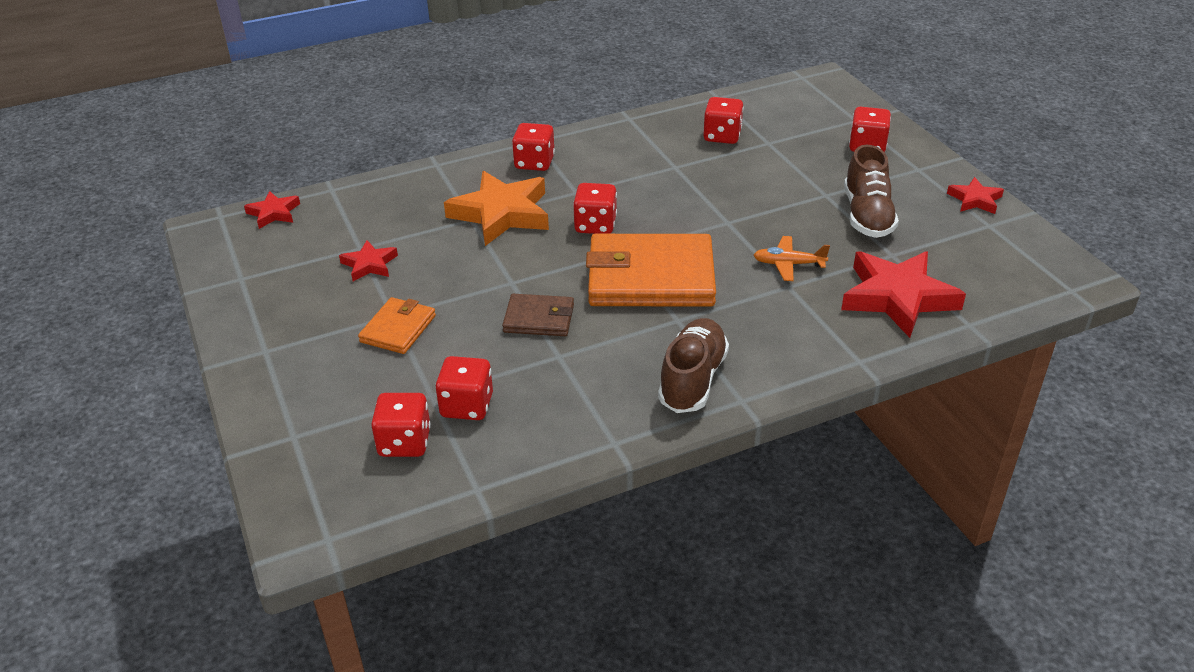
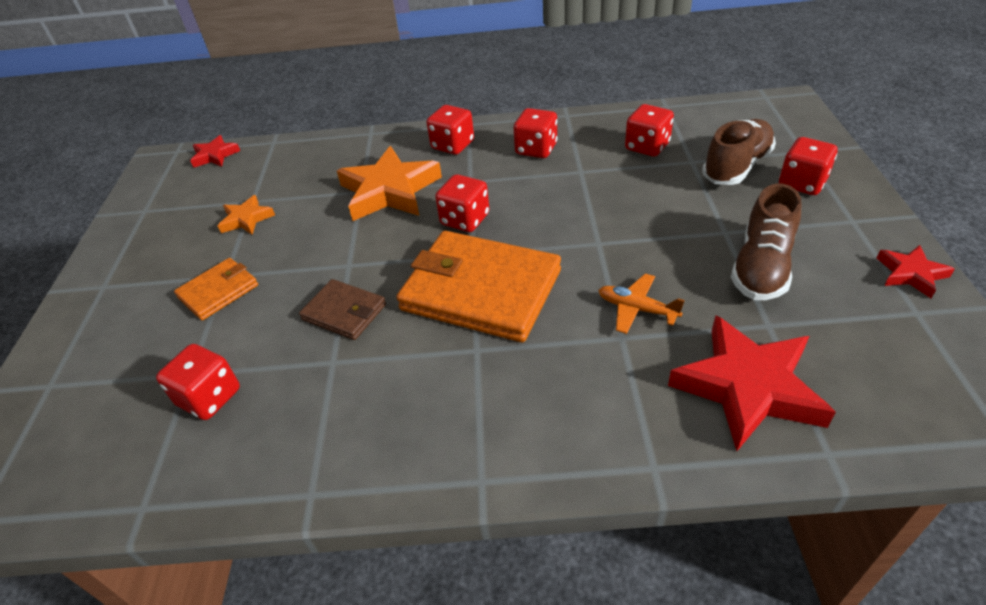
camera: 25 degrees right, 5 degrees up
red star [339,240,398,281] -> orange star [218,195,275,235]
red dice [371,393,431,457] -> red dice moved to [514,108,558,158]
brown shoe [658,318,729,413] -> brown shoe moved to [702,119,776,185]

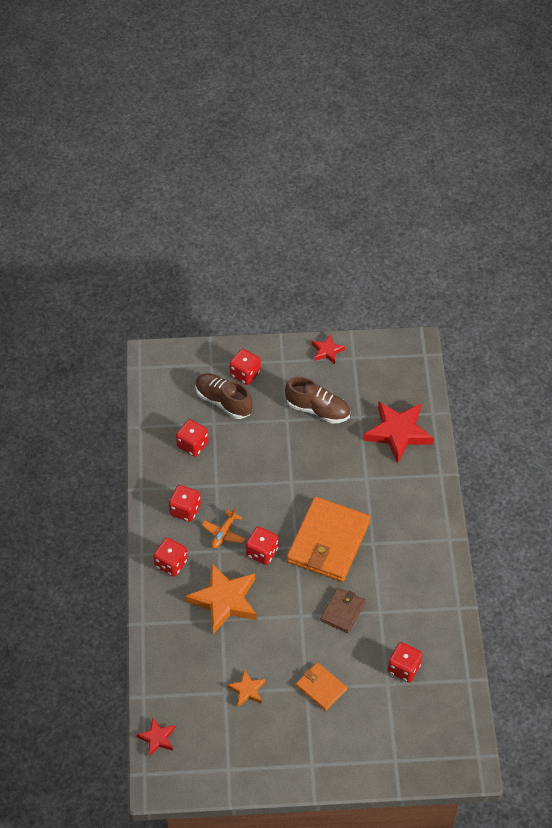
camera: 95 degrees left, 10 degrees up
orange plane [598,273,685,334] -> orange plane moved to [202,507,245,548]

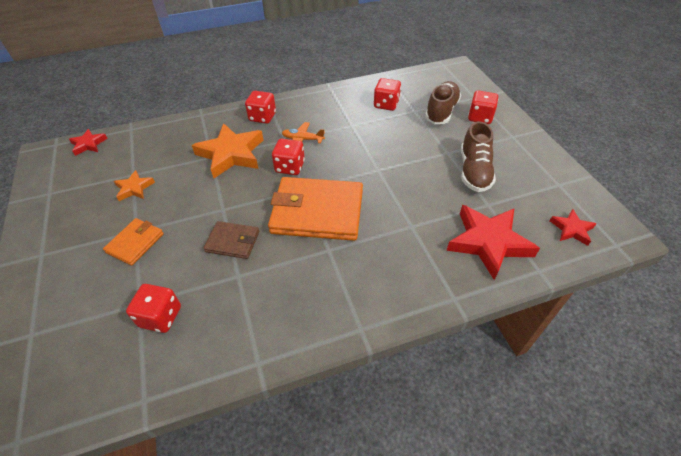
camera: 75 degrees right, 5 degrees down
red dice [169,485,201,522] -> none
red star [312,334,345,364] -> red star moved to [550,209,597,246]

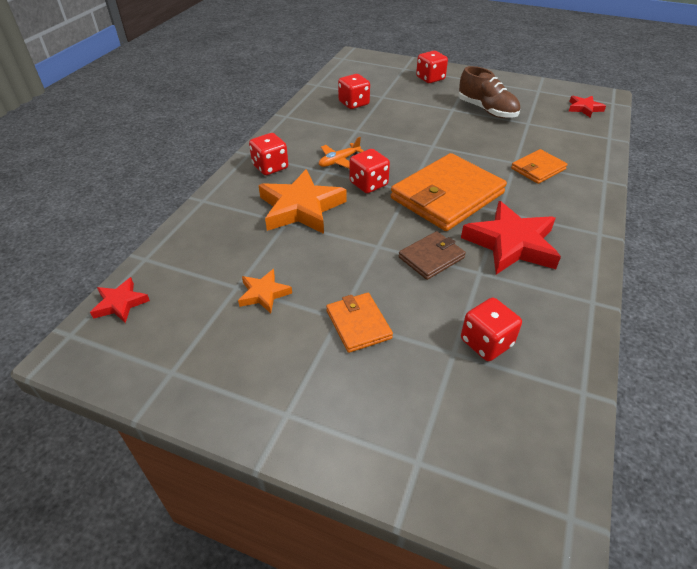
camera: 50 degrees left, 5 degrees down
brown shoe [425,81,461,124] -> none
red star [447,205,540,280] -> red star moved to [461,201,561,274]
none -> orange wallet [511,149,568,184]

